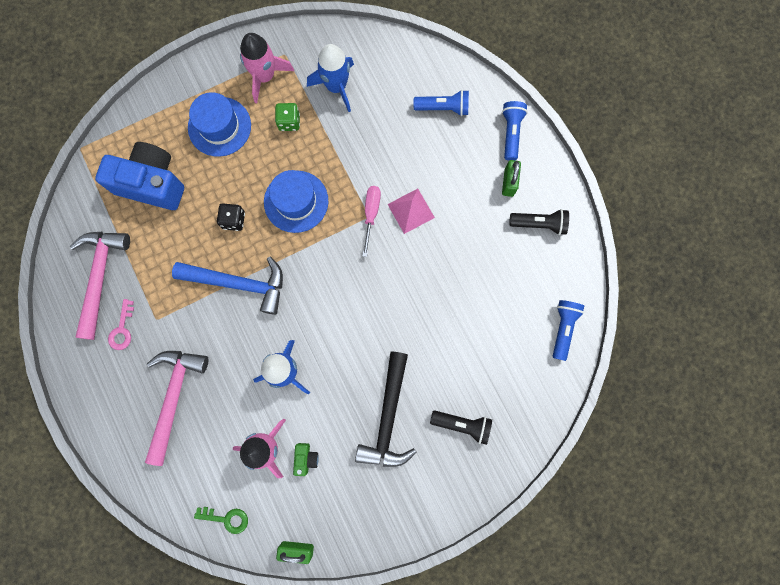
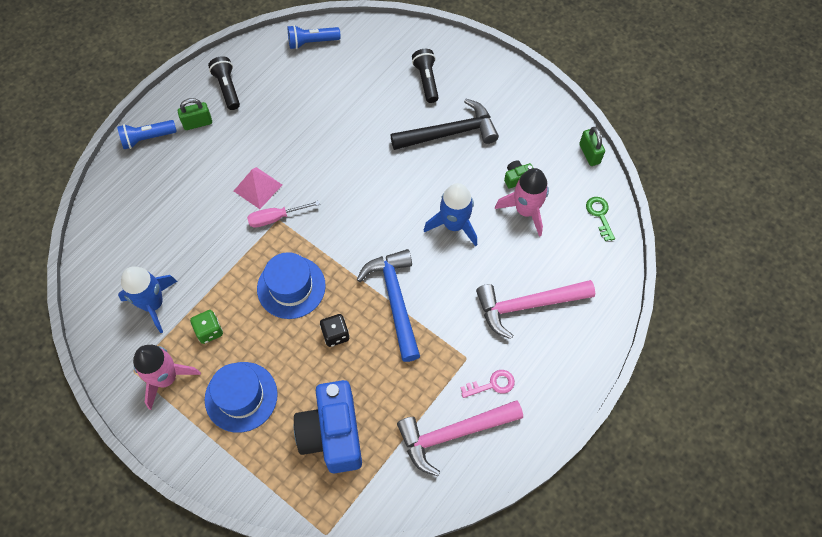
camera: 115 degrees left, 15 degrees down
blue flashlight [414,90,469,116] -> none

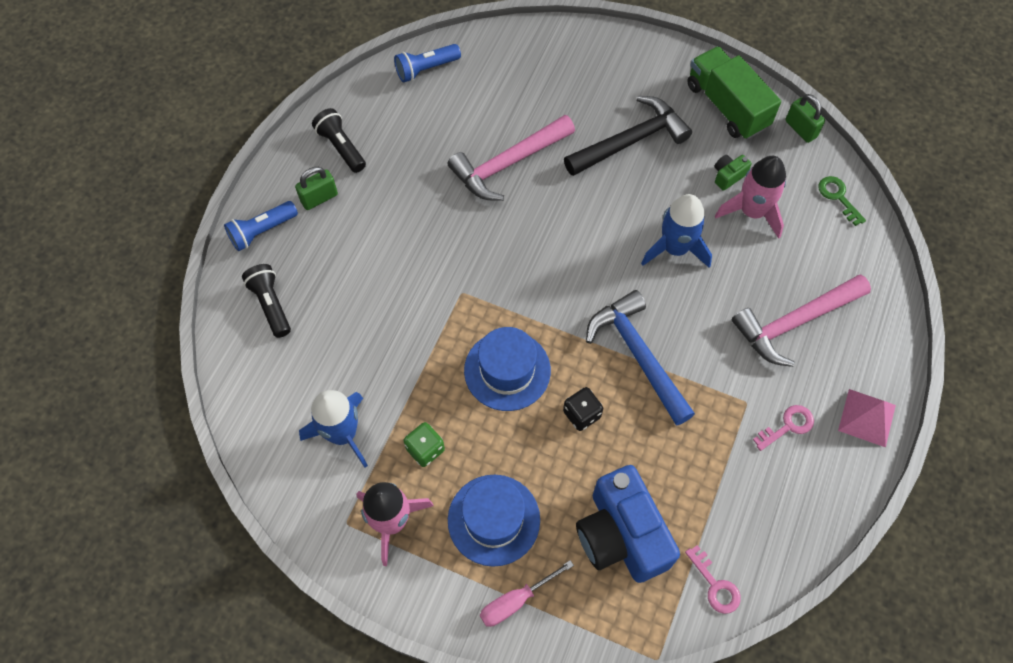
camera: 15 degrees left, 0 degrees up
pink pyramid [234,167,282,209] -> pink pyramid moved to [838,389,896,448]
pink screwdriver [247,201,320,228] -> pink screwdriver moved to [480,560,574,627]
pink hammer [397,400,523,476] -> pink hammer moved to [448,115,575,201]
black flashlight [412,49,439,103] -> black flashlight moved to [242,264,291,338]
none -> pink key [685,545,741,614]
none -> green truck [688,46,781,140]

